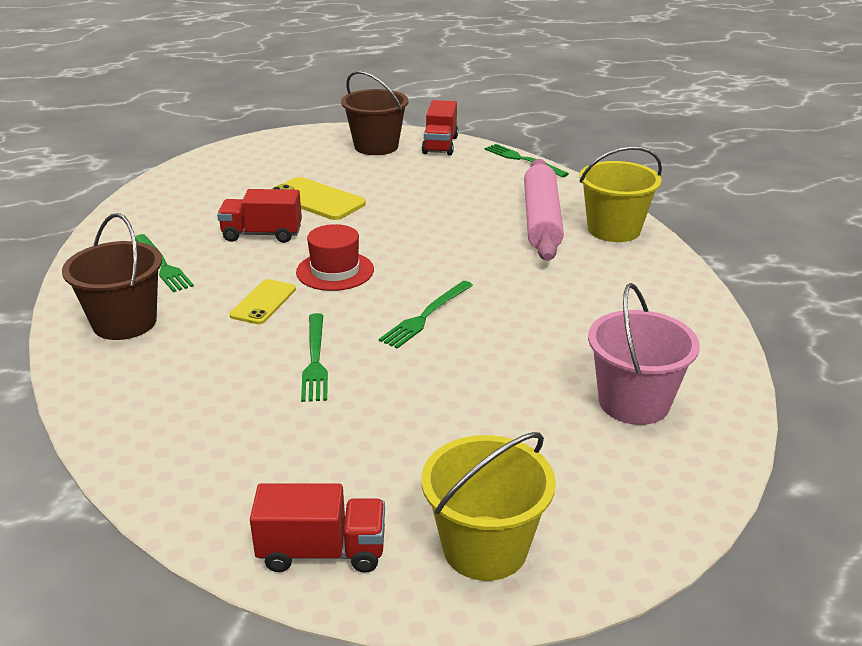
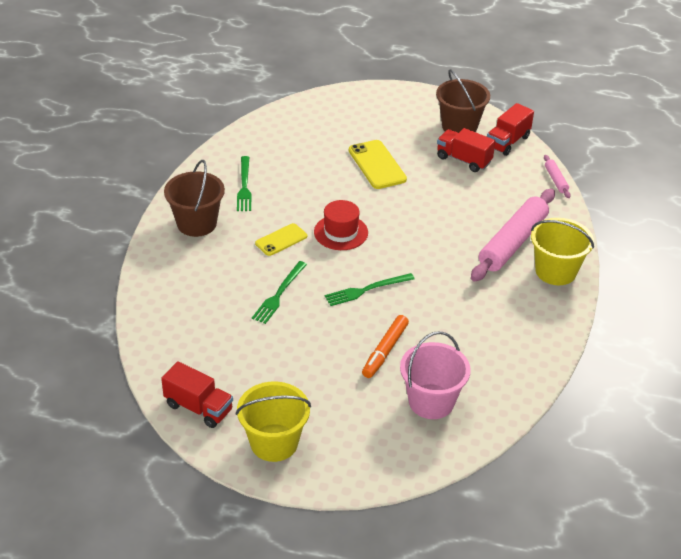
camera: 30 degrees right, 10 degrees up
red truck [217,189,302,243] -> red truck moved to [437,128,495,172]
green fork [485,144,569,177] -> pink rolling pin [544,155,571,198]
none -> orange marker [362,315,409,378]

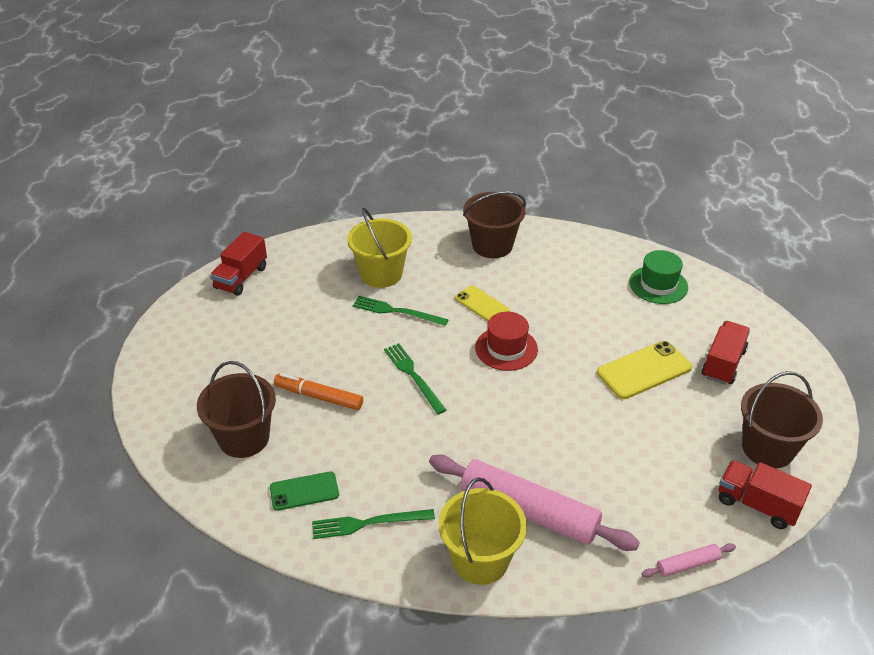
camera: 85 degrees right, 0 degrees up
yellow bucket [236,381,311,462] -> yellow bucket moved to [347,208,412,288]
green fork [237,156,252,211] -> green fork moved to [312,509,435,539]
pink bucket [400,331,471,419] -> brown bucket [197,361,276,458]
red truck [437,128,495,172] -> red truck moved to [702,321,750,385]
none -> green phone [270,471,339,511]
none -> green hat [629,250,688,304]

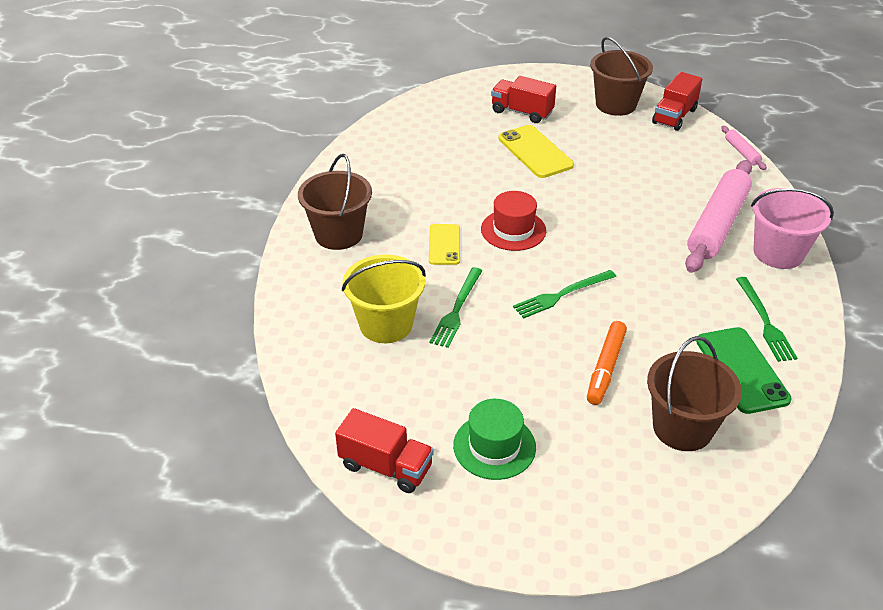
camera: 90 degrees left, 0 degrees up
green phone [270,471,339,511] -> green phone [696,327,792,414], size x1.54
yellow bucket [439,478,527,585] -> pink bucket [751,188,834,269]
yellow phone [455,285,510,321] -> yellow phone turned 45 degrees counterclockwise [429,224,460,265]
green hat [629,250,688,304] -> green hat moved to [453,399,536,480]

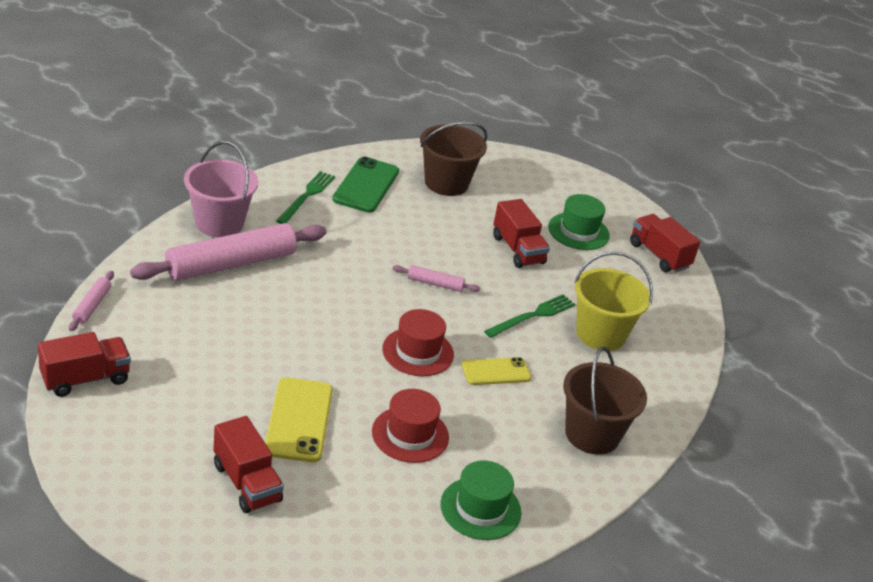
camera: 155 degrees left, 5 degrees down
yellow phone [429,224,460,265] -> yellow phone turned 45 degrees clockwise [462,357,531,385]
green fork [513,270,616,319] -> pink rolling pin [393,265,480,292]
orange marker [587,321,627,405] -> none
brown bucket [590,37,653,116] -> none
none -> red hat [372,389,449,463]
none -> green hat [440,460,522,540]
none -> red truck [493,199,550,268]

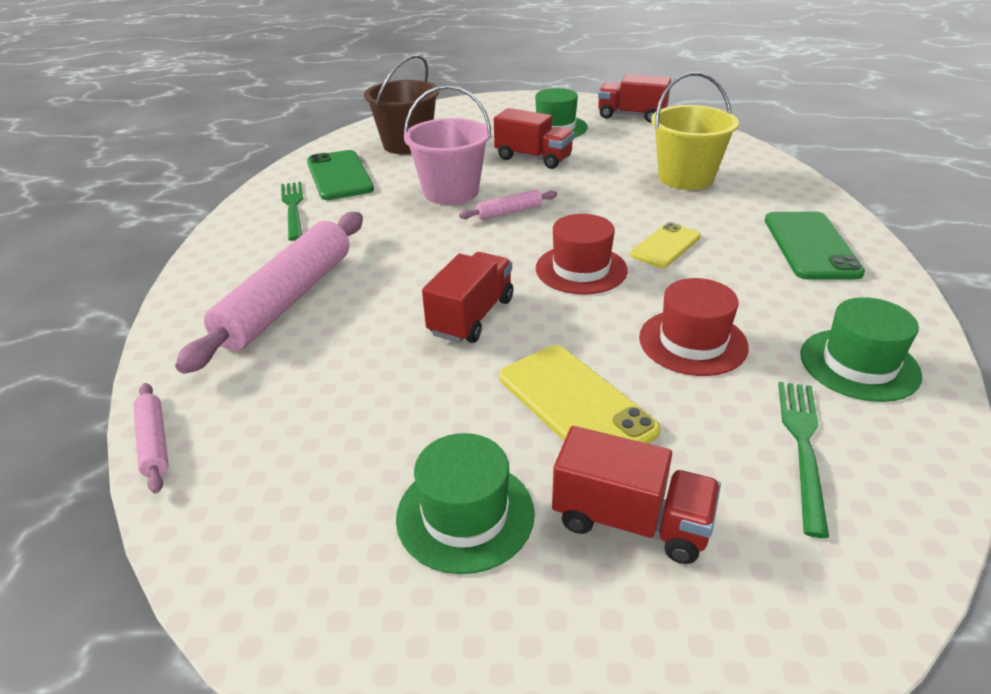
camera: 30 degrees left, 0 degrees up
red truck [38,332,131,397] -> red truck moved to [422,252,514,343]
pink bucket [184,141,258,237] -> pink bucket moved to [404,85,492,205]
green fork [484,294,575,338] -> green fork moved to [778,382,829,538]
brown bucket [563,347,647,455] -> green phone [765,212,865,280]
none -> green hat [396,433,535,574]

